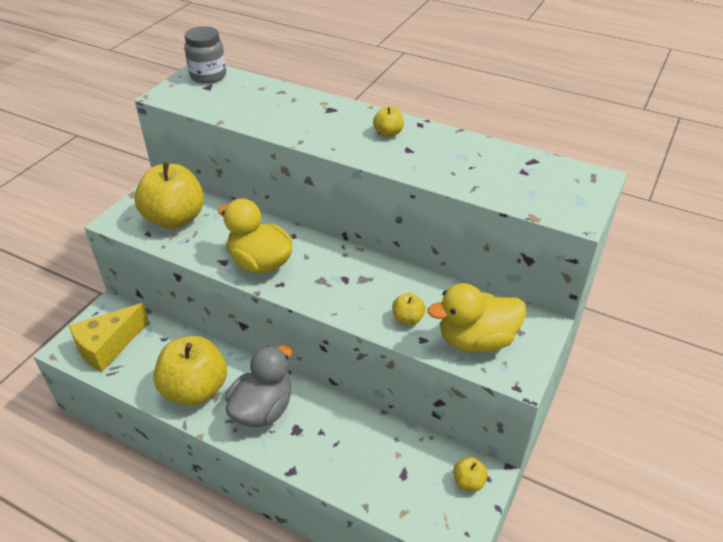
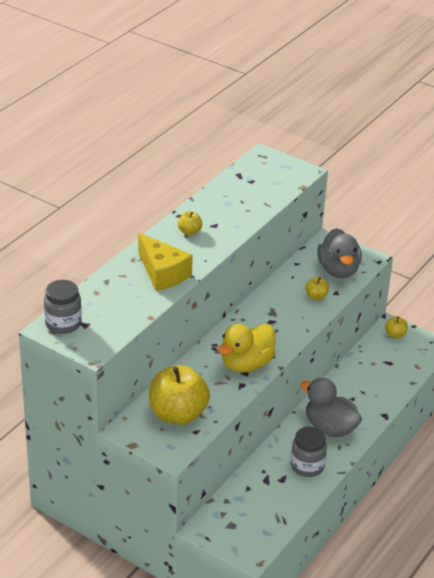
camera: 85 degrees left, 5 degrees down
yellow cheese [68,303,149,372] -> yellow cheese moved to [138,233,193,291]
yellow apple [153,336,227,406] -> grey jar [291,426,327,477]
yellow duck [427,283,526,353] -> grey duck [317,228,362,278]

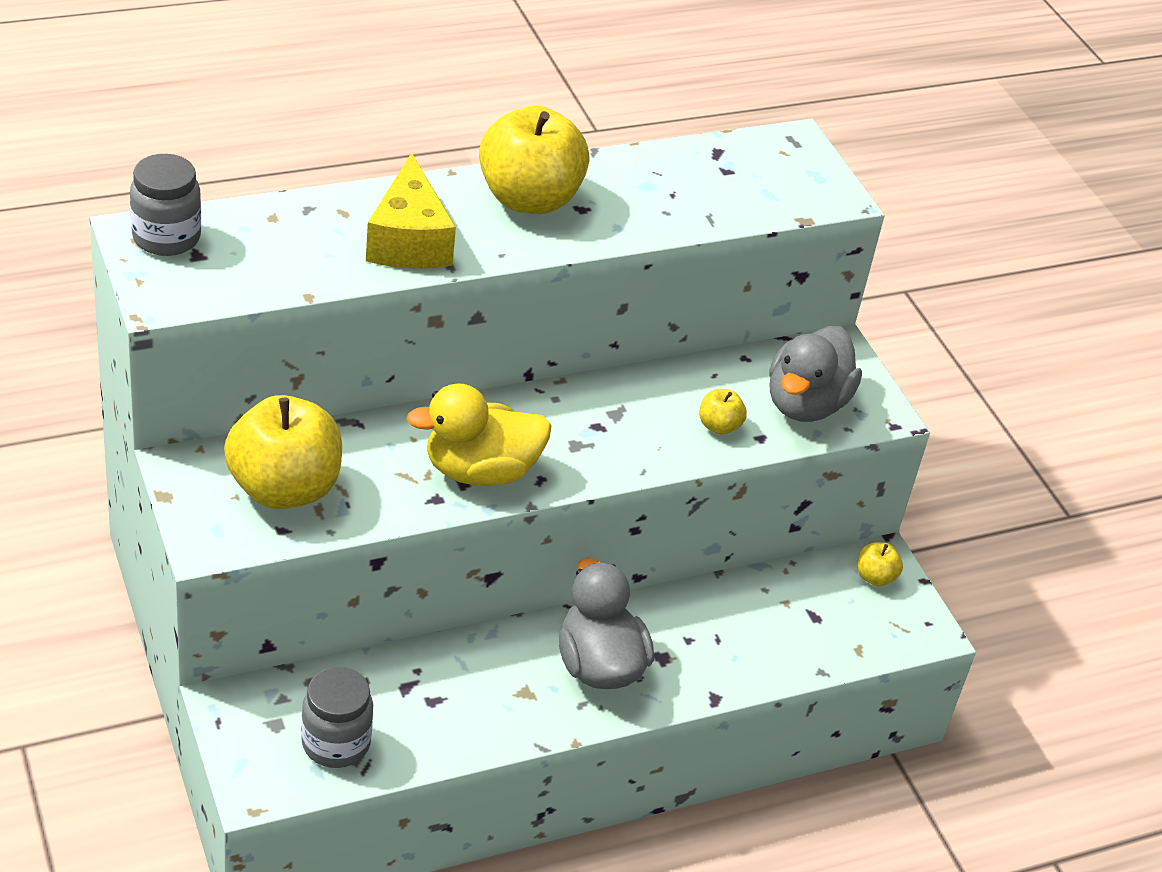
camera: 30 degrees right, 5 degrees up
yellow apple [178,211,202,235] -> yellow apple [479,106,590,214], size x2.30
grey jar [291,426,327,477] -> grey jar moved to [301,667,373,768]

